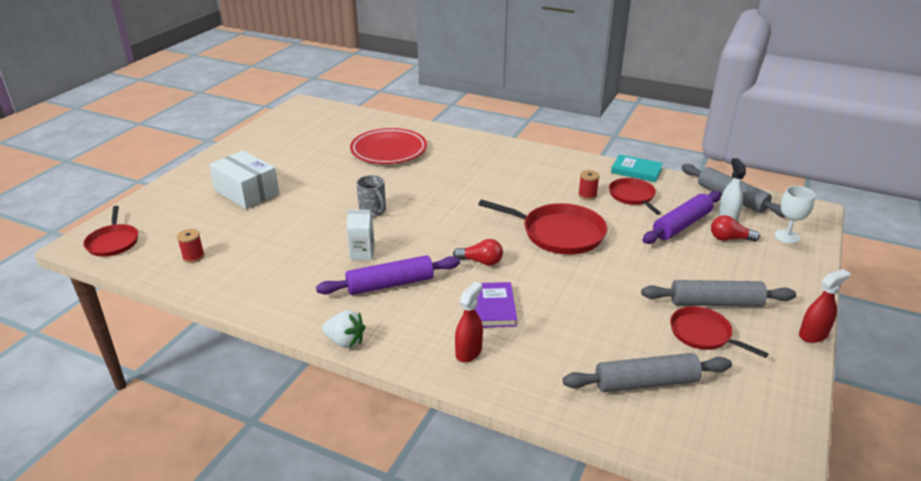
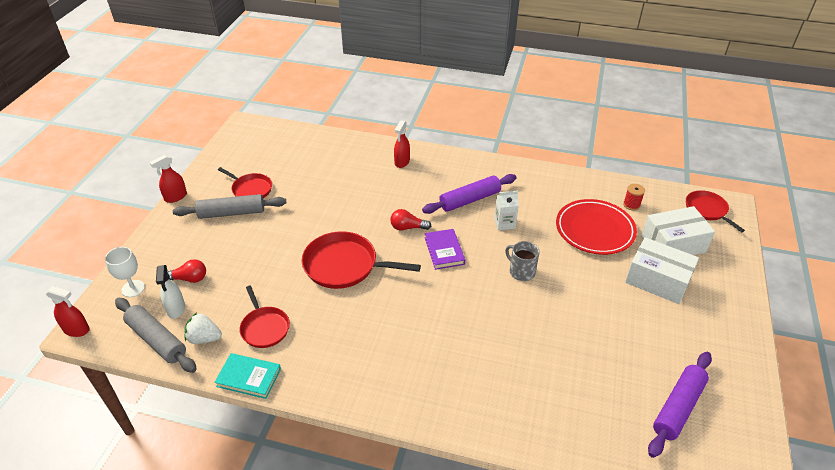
camera: 170 degrees right, 10 degrees up
white strawberry [322,310,365,348] -> white strawberry moved to [185,313,222,344]
red plate [350,128,427,164] -> red plate moved to [556,199,637,255]
purple book [475,282,517,328] -> purple book moved to [425,229,465,270]
grey rolling pin [563,353,732,392] -> none
red spool [578,170,600,200] -> none
purple rolling pin [642,191,721,244] -> purple rolling pin moved to [648,352,712,458]
none -> red spray bottle [46,286,90,337]
none -> white box [641,206,715,255]

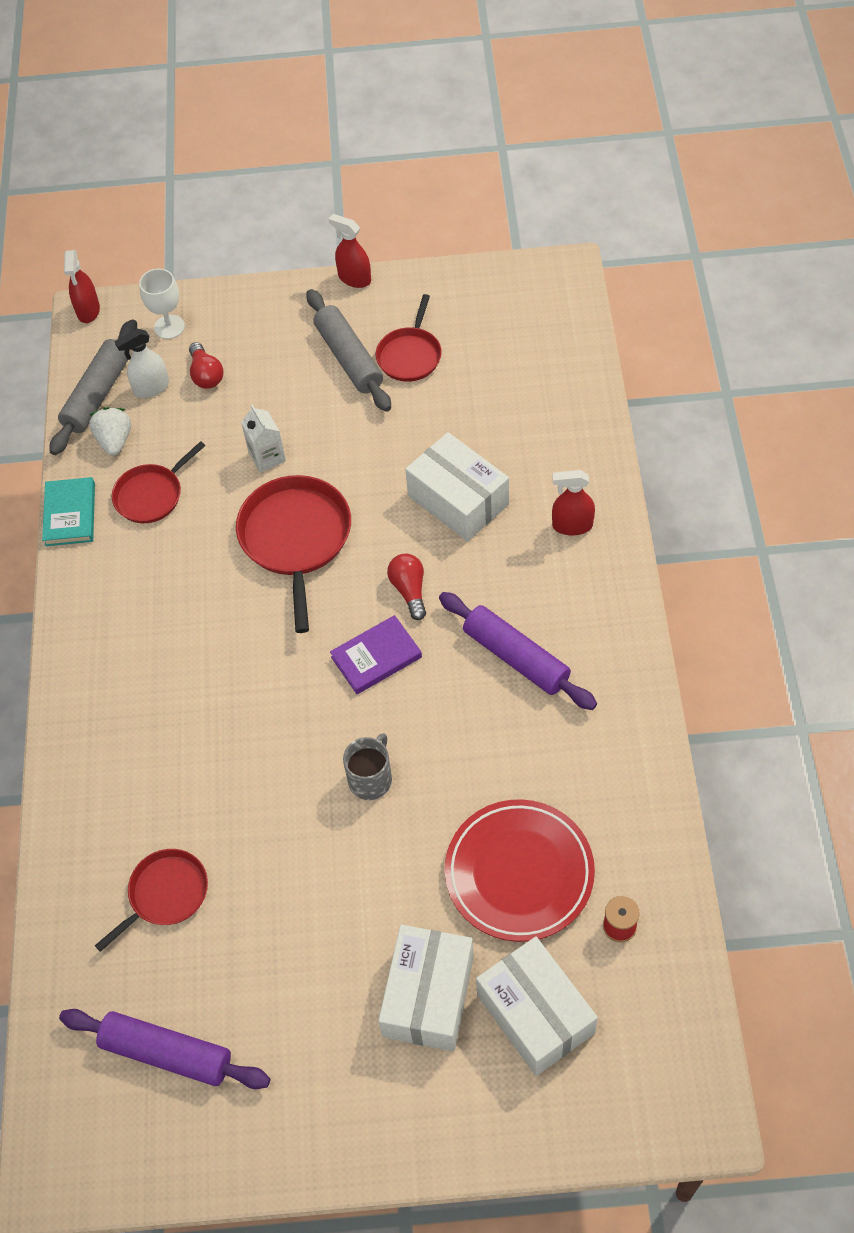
camera: 75 degrees right, 15 degrees up
white carton [494,191,519,230] -> white carton moved to [241,405,286,473]
red pan [686,190,745,232] -> red pan moved to [95,849,208,952]
none -> white box [405,432,509,542]

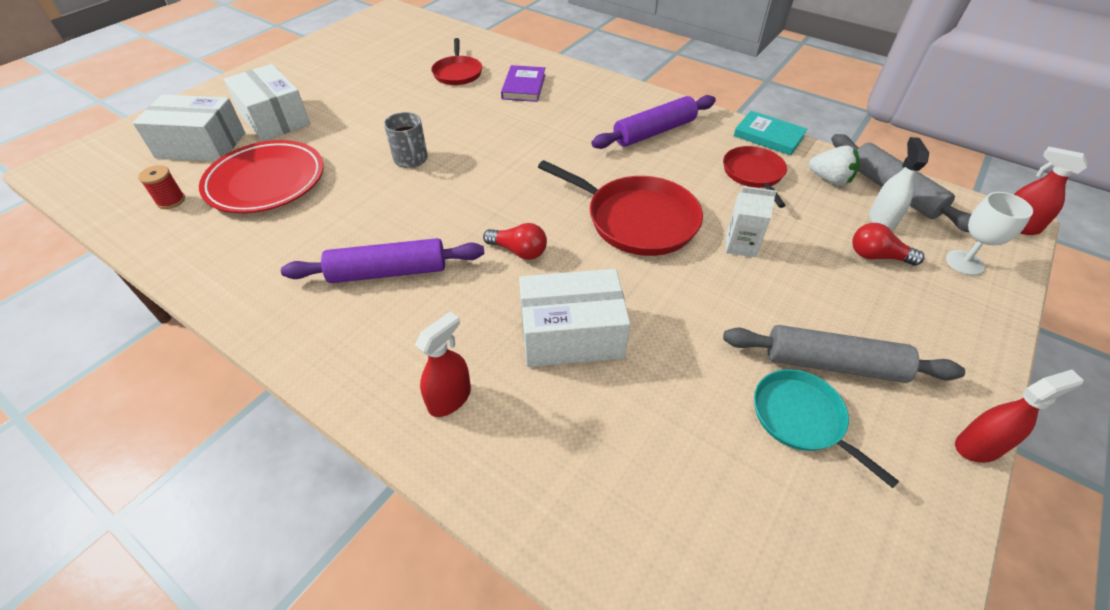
camera: 125 degrees right, 10 degrees down
purple rolling pin [59,1009,270,1089] -> purple rolling pin moved to [591,95,716,149]
purple book [330,615,422,694] -> purple book moved to [501,65,545,102]
red pan [376,294,442,382] -> turquoise pan [754,369,899,488]

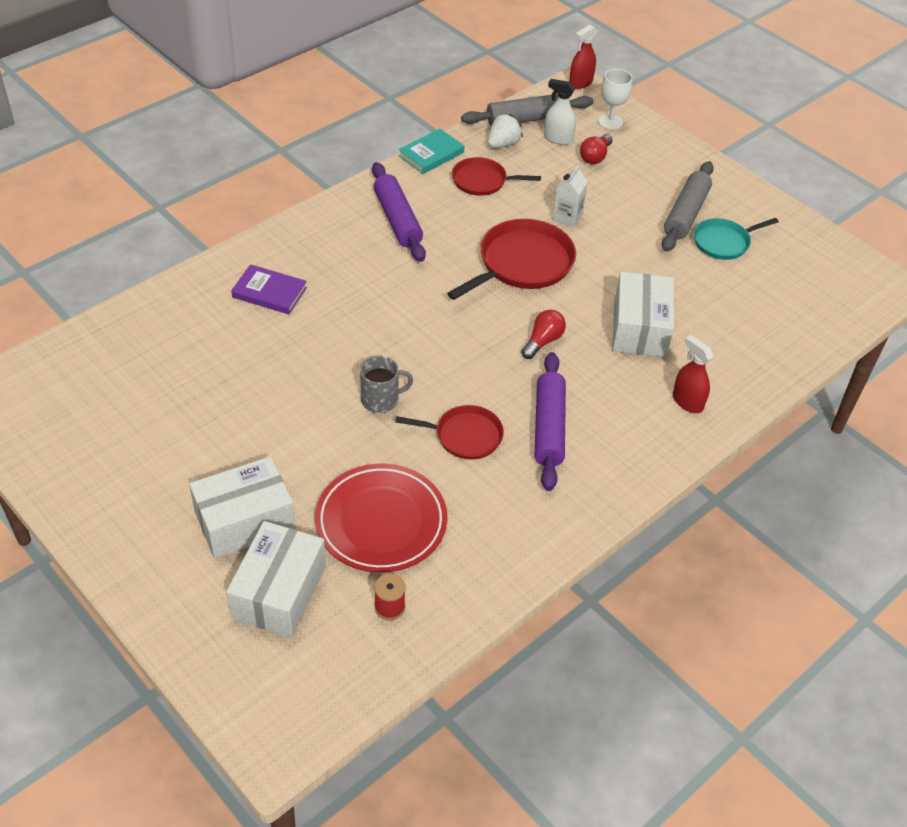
camera: 80 degrees left, 0 degrees up
red pan [431,38,482,85] -> red pan moved to [395,405,504,460]
red spray bottle [955,370,1084,463] -> none

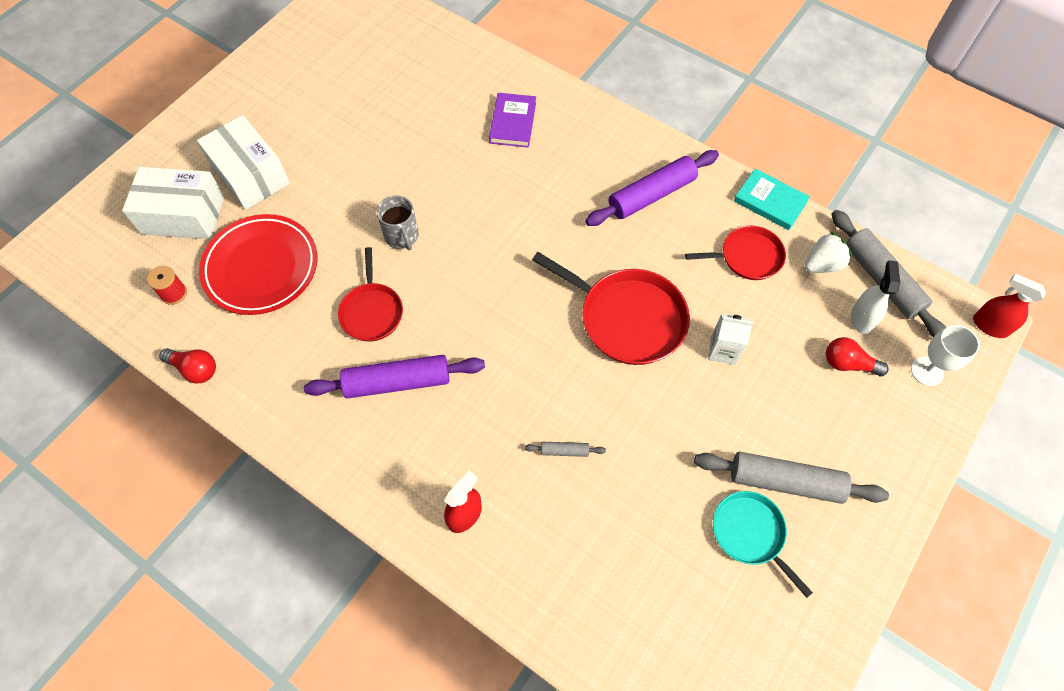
camera: 80 degrees right, 15 degrees up
red pan [452,157,541,196] -> red pan turned 90 degrees clockwise [685,226,786,280]
white strawberry [488,113,523,148] -> white strawberry turned 60 degrees counterclockwise [805,232,852,273]
red light bulb [521,310,566,359] -> red light bulb moved to [159,348,216,384]
white box [612,272,674,357] -> grey rolling pin [524,442,606,457]

